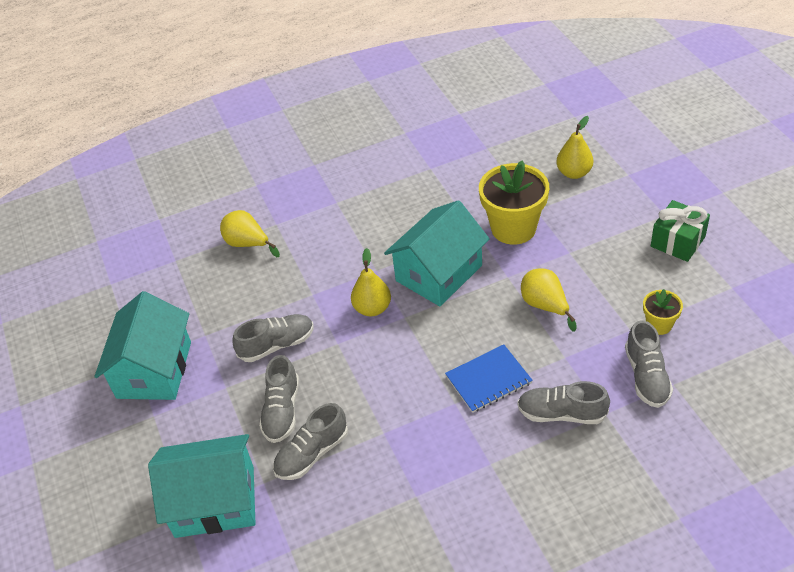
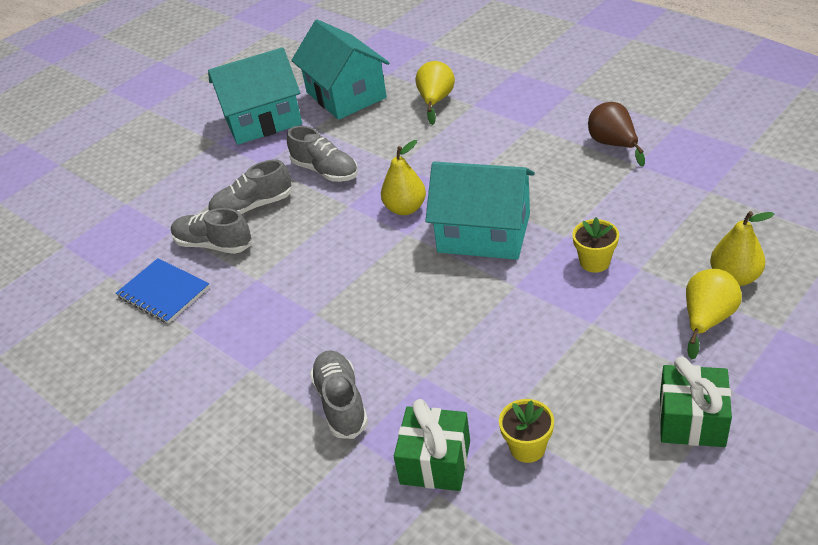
camera: 65 degrees right, 5 degrees down
turquoise house [148,434,256,538] -> turquoise house moved to [291,20,389,120]
blue notebook [445,344,533,413] -> blue notebook moved to [116,258,210,324]
yellow flower pot [479,160,549,245] -> yellow flower pot [572,217,619,273], size x0.51
yellow pear [521,268,577,331] -> yellow pear moved to [686,269,742,359]
grey shoe [625,320,673,408] -> green gift [394,399,470,491]
none -> brown pear [588,102,645,166]

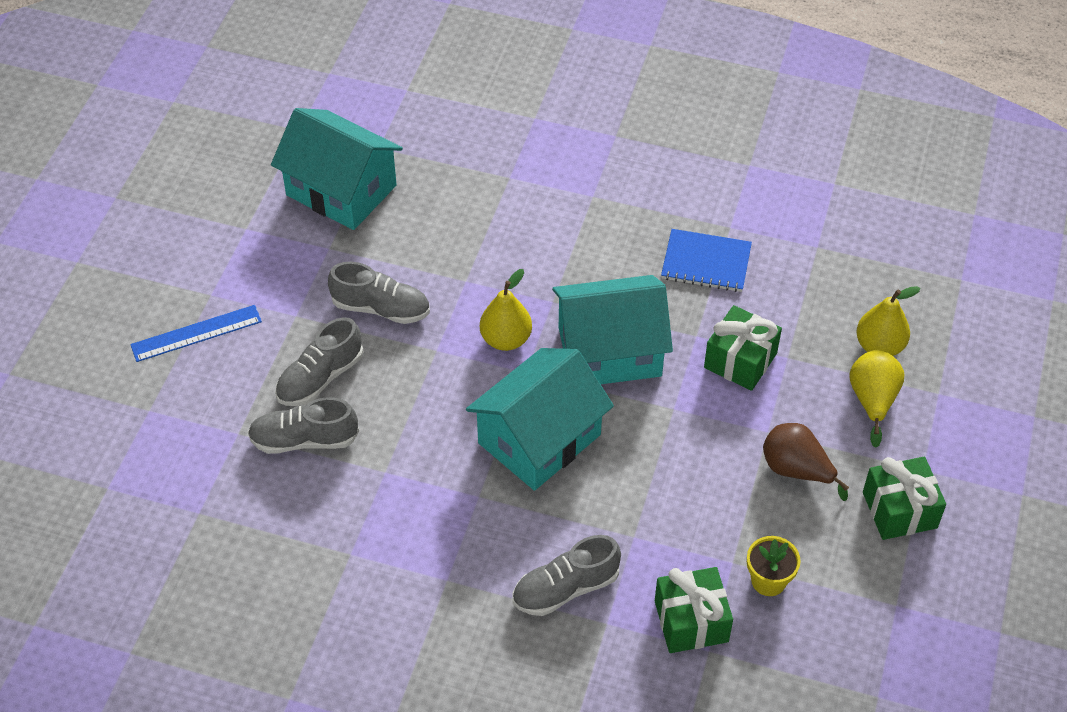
camera: 30 degrees left, 10 degrees up
blue notebook [116,258,210,324] -> blue notebook moved to [661,229,752,292]
turquoise house [208,47,302,145] -> turquoise house moved to [466,348,614,491]
grey shoe [310,350,368,439] -> grey shoe turned 75 degrees counterclockwise [513,535,621,616]
yellow pear [416,61,455,125] -> none
yellow flower pot [572,217,619,273] -> green gift [704,305,782,391]
brown pear [588,102,645,166] -> brown pear moved to [763,423,849,501]
none -> blue ruler [130,305,262,362]

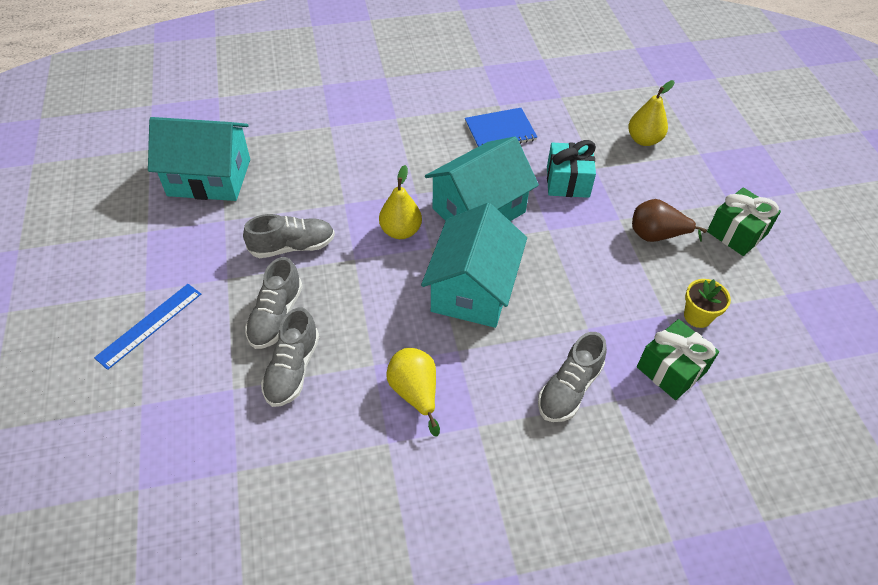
camera: 30 degrees left, 0 degrees up
grey shoe [248,397,359,454] -> grey shoe turned 45 degrees counterclockwise [261,308,319,407]
green gift [704,305,782,391] -> turquoise gift [547,140,596,198]
yellow pear [850,350,904,448] -> yellow pear moved to [387,348,440,437]

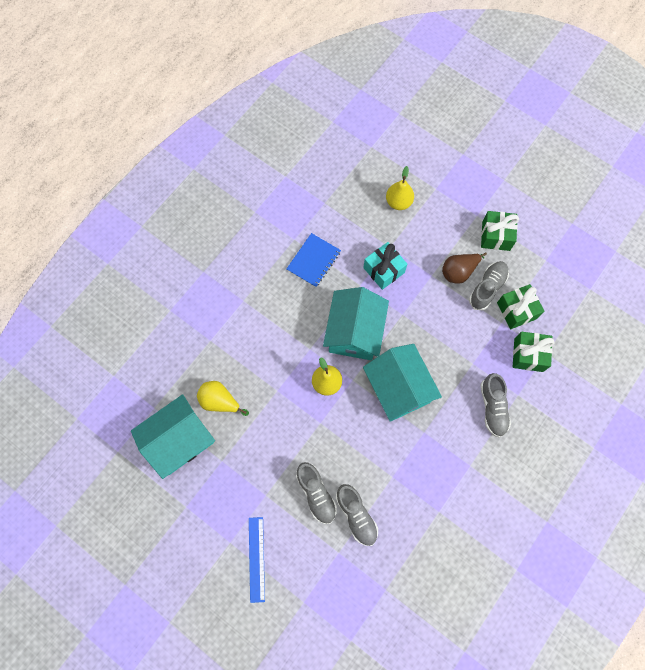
camera: 40 degrees left, 20 degrees up
grey shoe [243,214,335,258] -> grey shoe moved to [469,261,509,310]
yellow pear [387,348,440,437] -> yellow pear moved to [197,381,249,416]
yellow flower pot [684,279,731,328] -> green gift [497,284,544,329]

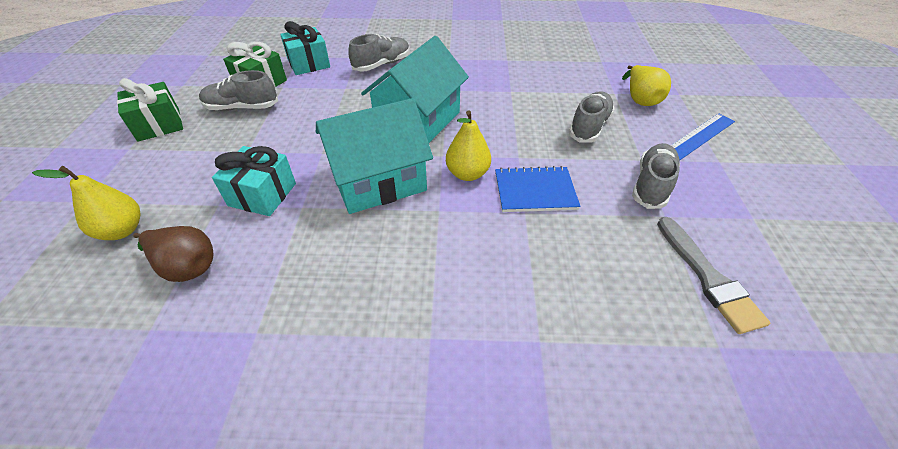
camera: 125 degrees left, 25 degrees down
turquoise house [131,394,215,479] -> grey brush [657,217,770,334]
yellow pear [197,381,249,416] -> yellow pear moved to [622,65,671,106]
blue notebook [286,233,341,287] -> blue notebook moved to [495,166,581,212]
grey shoe [336,484,378,546] -> grey shoe moved to [632,143,680,209]
brown pear [442,252,487,284] -> brown pear moved to [133,226,213,282]
green gift [513,332,555,372] -> turquoise gift [280,21,330,75]

